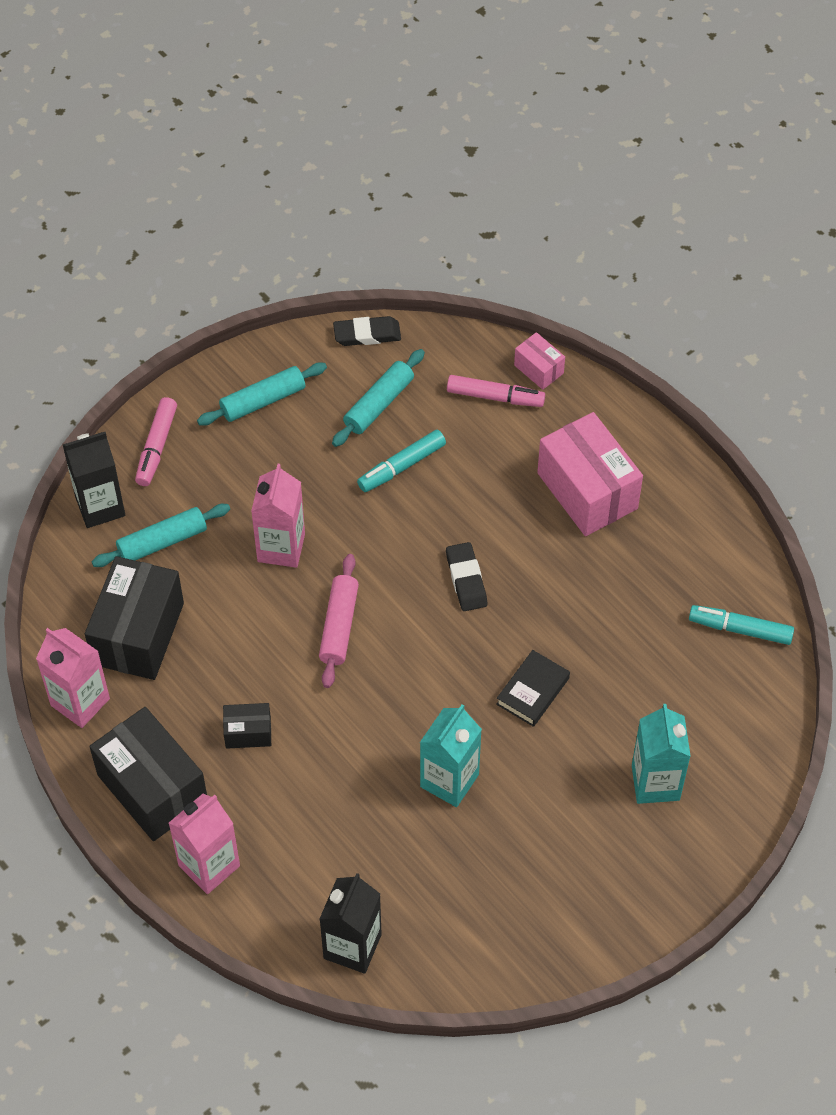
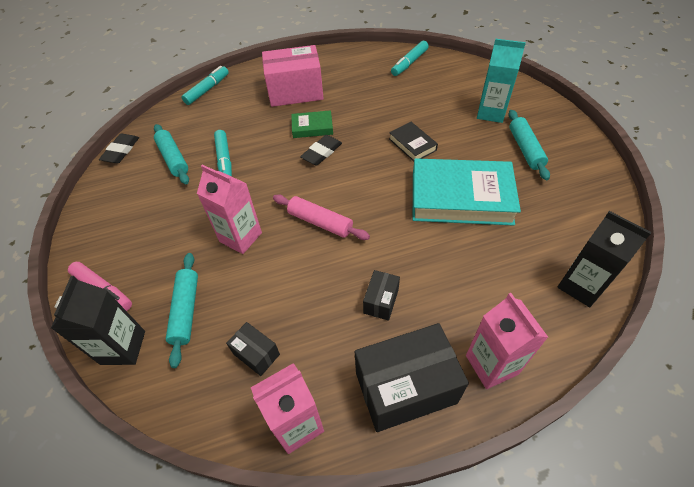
camera: 65 degrees left, 5 degrees down
black box [85,556,184,680] -> black box [226,322,280,376], size x0.48
turquoise rolling pin [197,362,327,426] -> turquoise rolling pin moved to [508,110,550,180]
turquoise carton [420,704,482,807] -> turquoise book [413,158,521,226]
black eraser [446,542,487,611] -> black eraser turned 60 degrees counterclockwise [300,135,342,166]
pink marker [447,375,545,407] -> none
pink box [514,332,565,390] -> turquoise marker [181,66,229,105]
none -> green book [291,110,333,138]

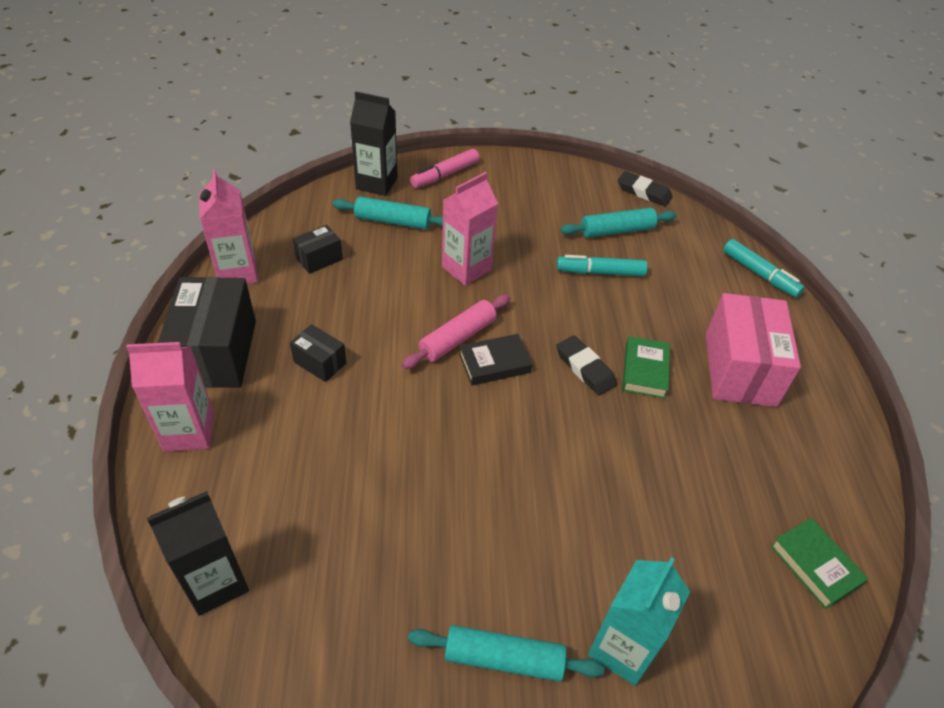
camera: 100 degrees right, 5 degrees down
black book [389,122,438,161] -> black book moved to [459,334,532,386]
turquoise marker [391,41,429,76] -> green book [770,518,868,609]
turquoise book [413,158,521,226] -> none

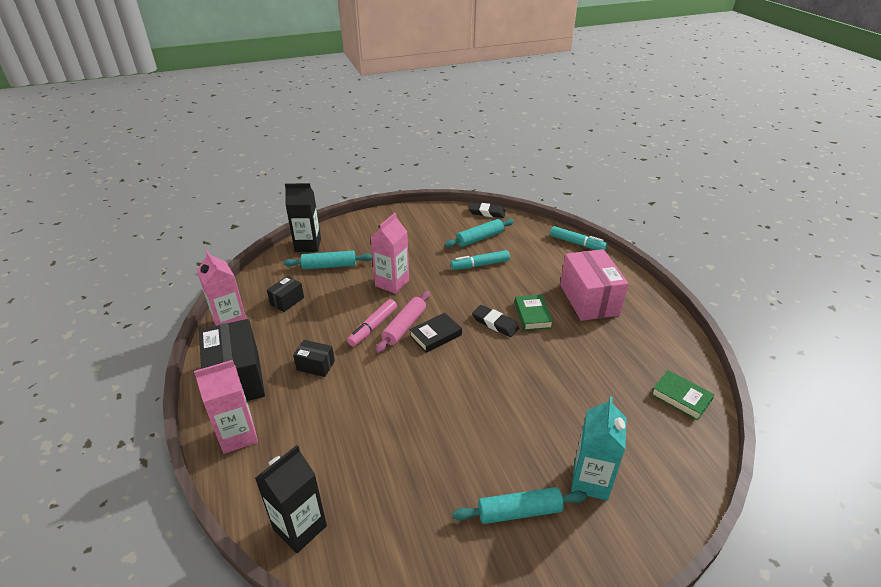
camera: 15 degrees left, 10 degrees down
pink marker [410,149,479,188] -> pink marker moved to [347,299,397,347]

